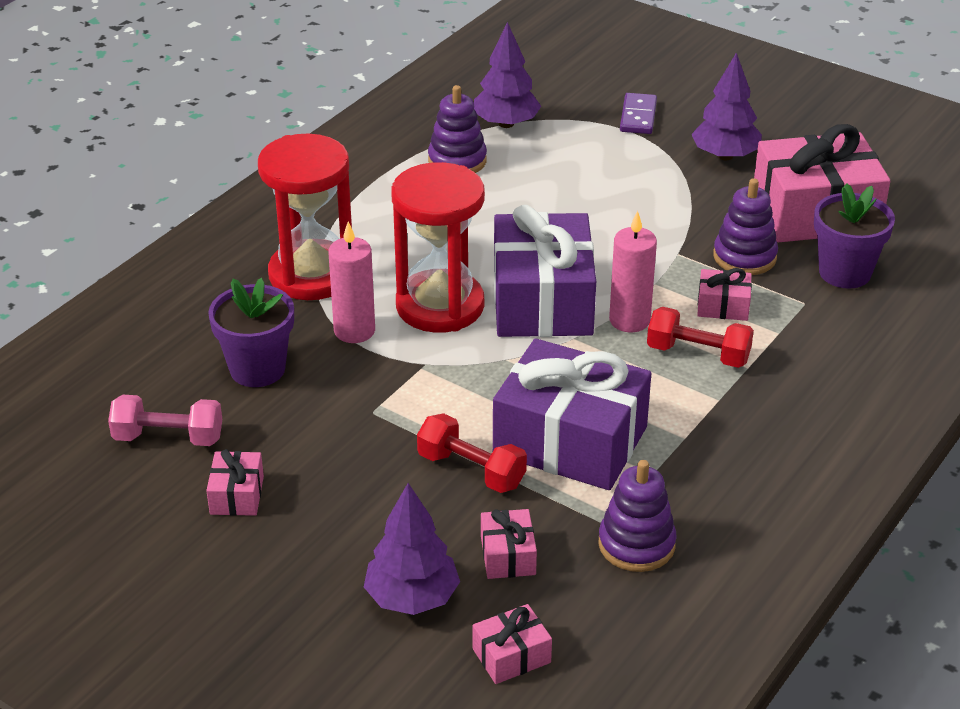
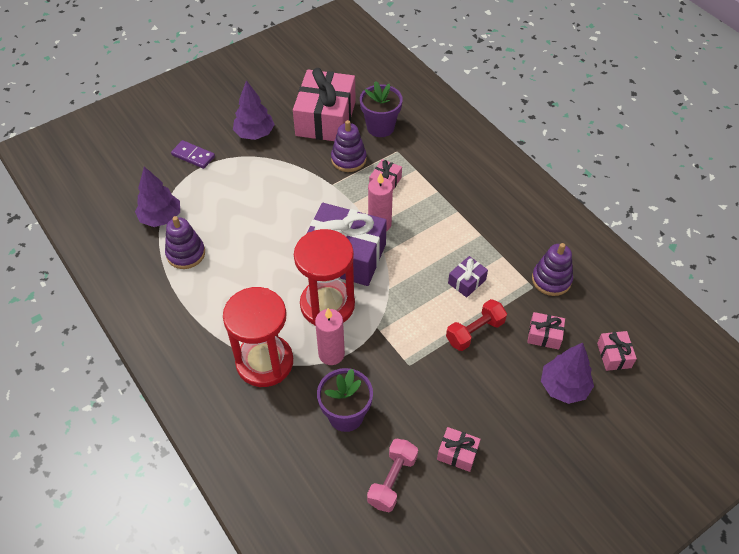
camera: 70 degrees left, 15 degrees up
purple gift [493,338,651,490] -> purple gift [448,256,488,297], size x0.44
red dumbbell [647,307,754,368] -> none

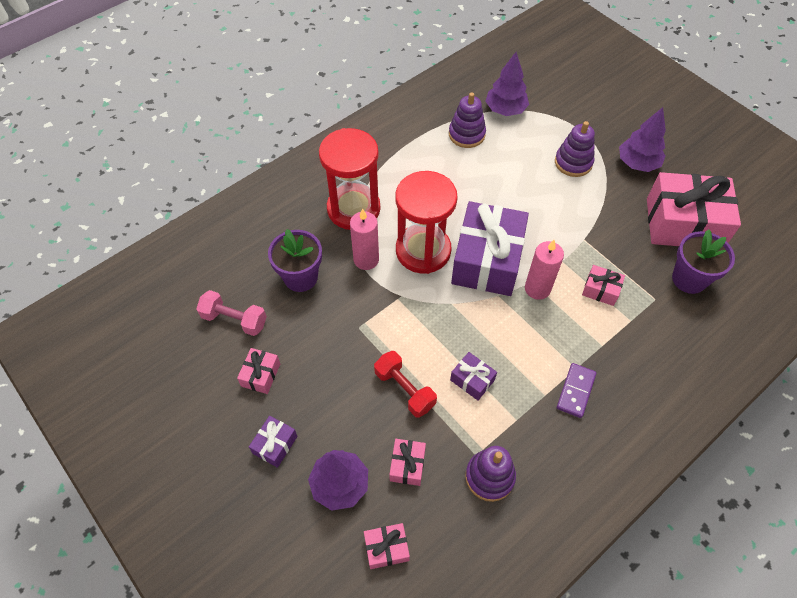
camera: 85 degrees right, 5 degrees up
purple domino [171,140,215,169] -> purple domino moved to [557,363,596,418]
purple stacking toy [331,120,367,172] -> purple stacking toy moved to [555,121,595,177]
none -> purple gift [249,416,298,468]

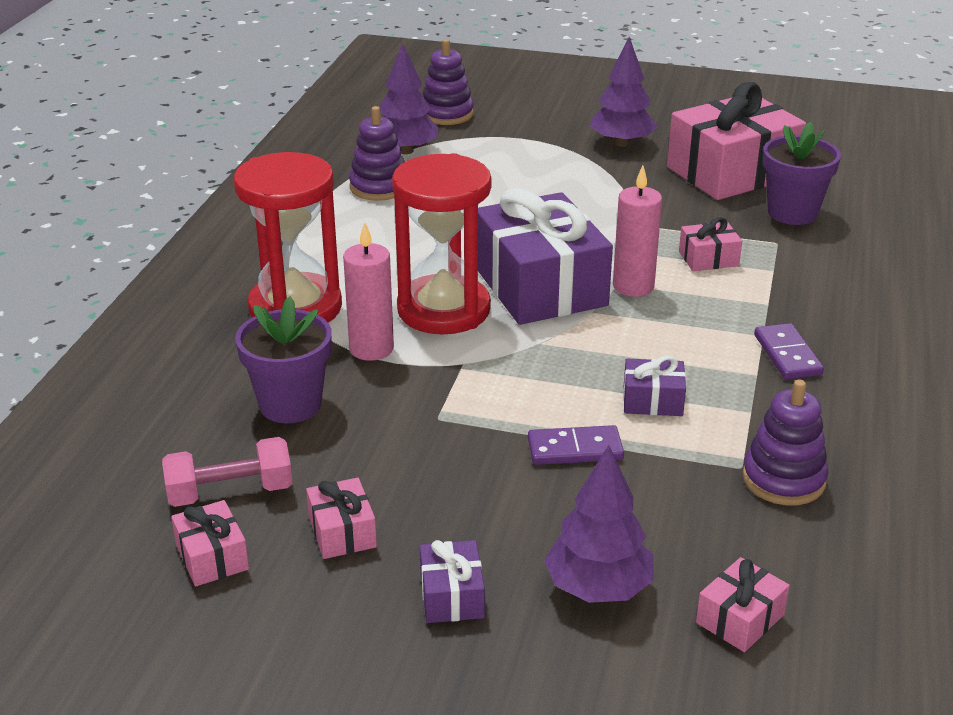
camera: 35 degrees left, 25 degrees down
red dumbbell [374,351,437,418] -> purple domino [528,425,624,465]
pink gift [389,439,426,486] -> pink gift moved to [171,500,249,587]
purple stacking toy [555,121,595,177] -> purple stacking toy moved to [423,39,474,125]

